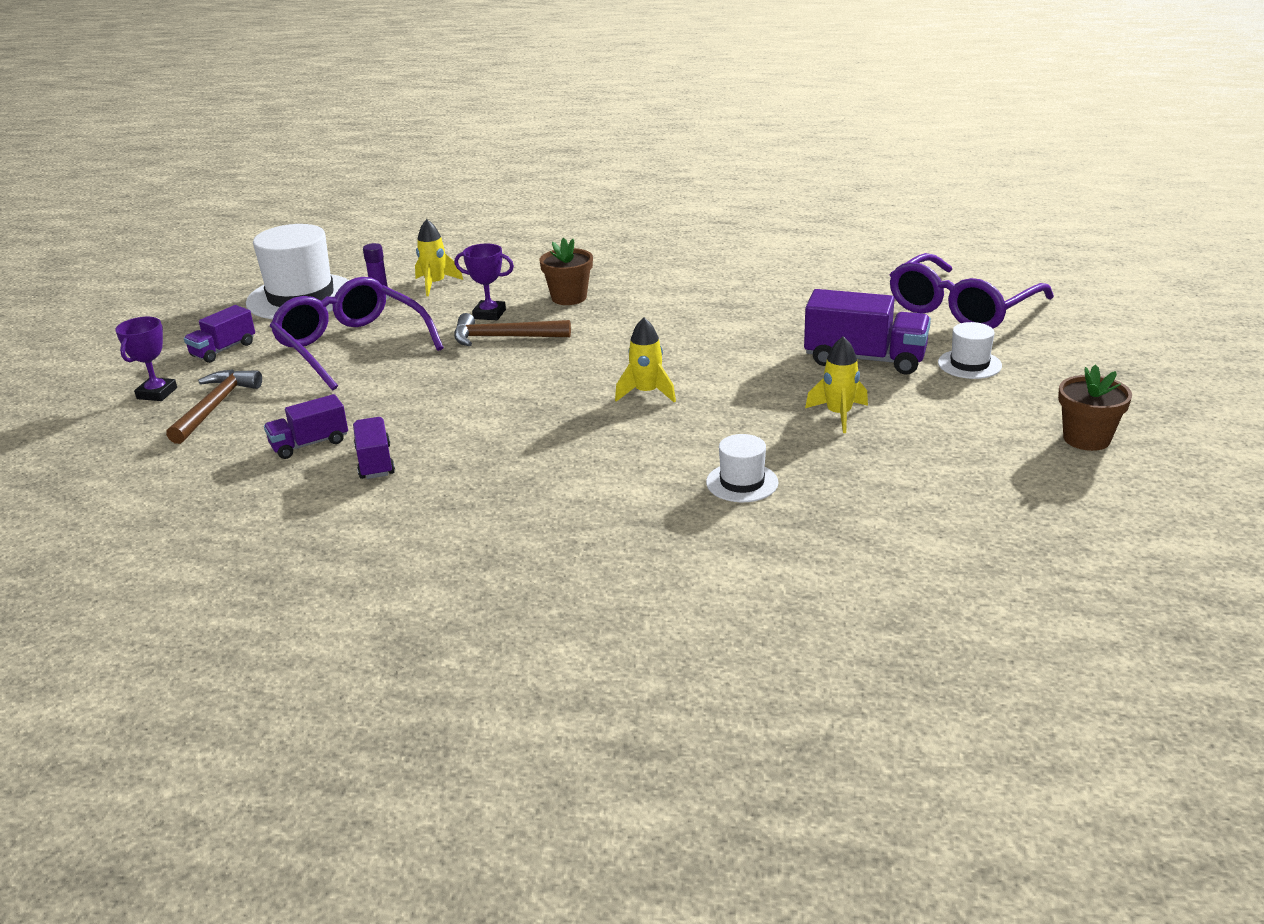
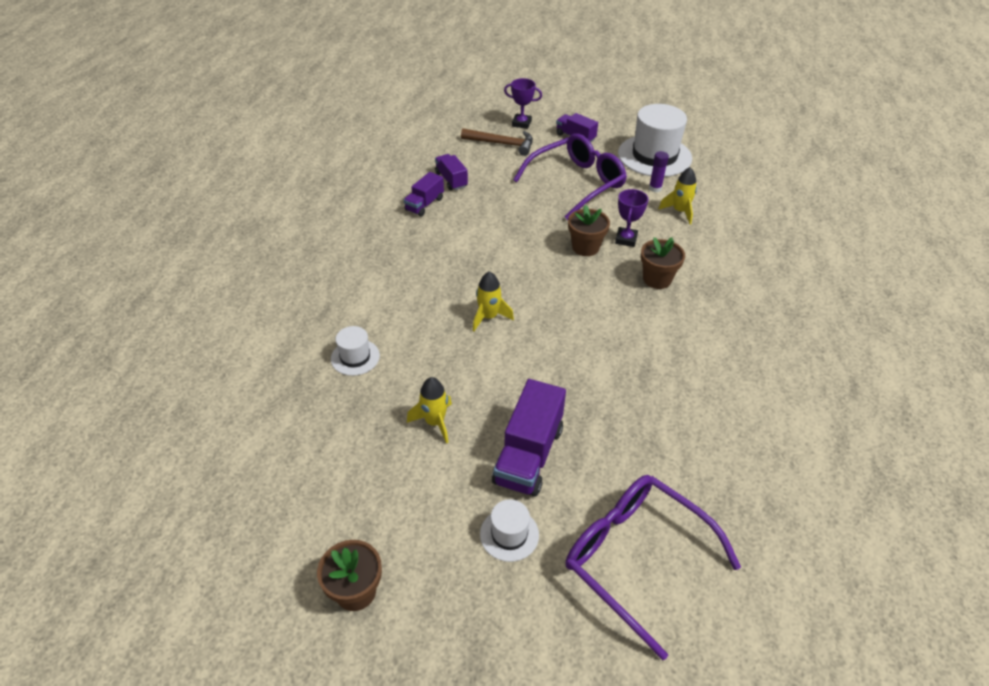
camera: 90 degrees right, 15 degrees up
purple truck [353,417,395,479] -> purple truck turned 135 degrees clockwise [404,172,444,216]
brown hammer [454,313,571,346] -> brown flower pot [568,205,610,256]

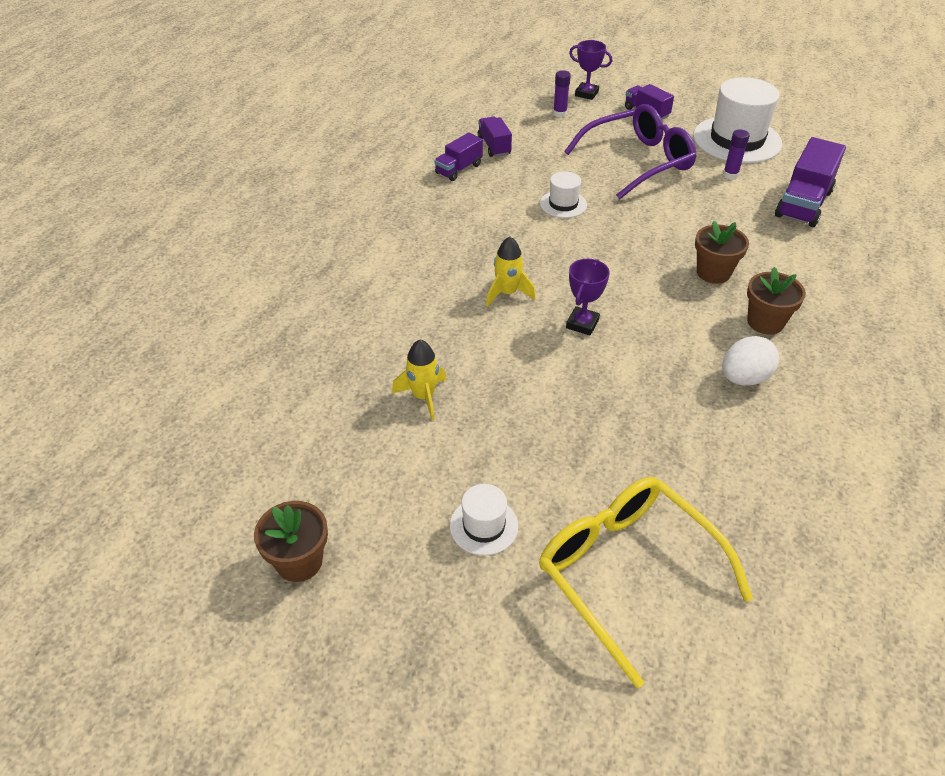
camera: 10 degrees right, 0 degrees up
white hat [331,326,380,376] -> white hat moved to [540,171,587,218]
brown hammer [461,128,533,156] -> purple glue stick [553,70,571,117]
purple truck [492,379,566,497] -> purple truck moved to [775,137,846,227]
purple glasses [565,475,741,660] -> yellow glasses [539,477,753,688]
brown flower pot [568,205,610,256] -> brown flower pot moved to [747,267,806,335]
purple trophy [615,189,648,247] -> purple trophy moved to [566,259,610,335]
yellow rocket [658,167,697,224] -> none
none -> white egg [722,336,780,385]

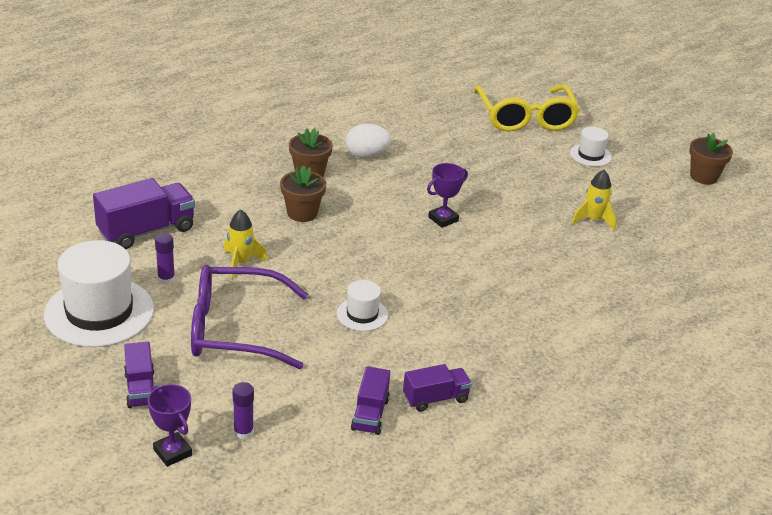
camera: 155 degrees left, 10 degrees down
yellow rocket [486,236,536,307] -> yellow rocket moved to [224,209,268,279]

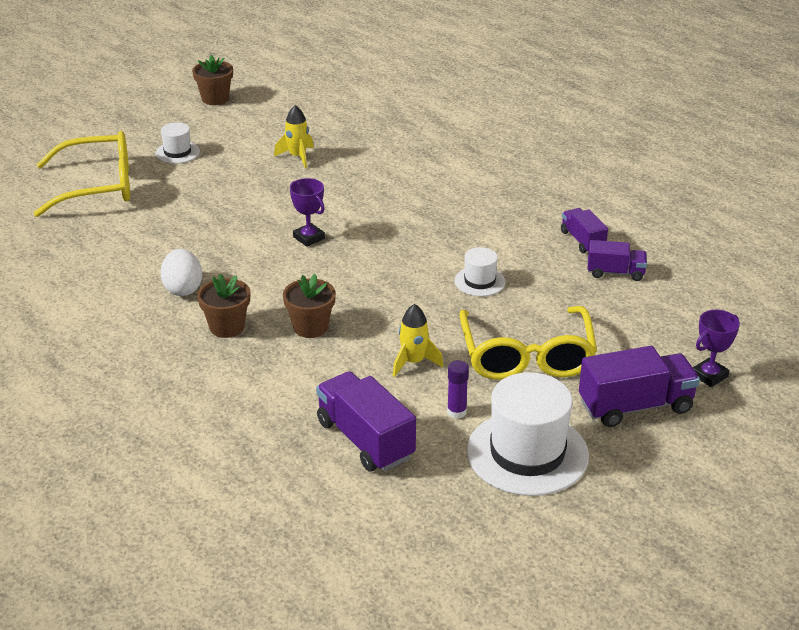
camera: 90 degrees left, 0 degrees up
purple truck [124,342,154,408] -> purple truck [579,346,700,427], size x1.69
purple glasses [191,265,308,369] -> yellow glasses [459,306,597,380]
purple glue stick [233,382,254,440] -> none

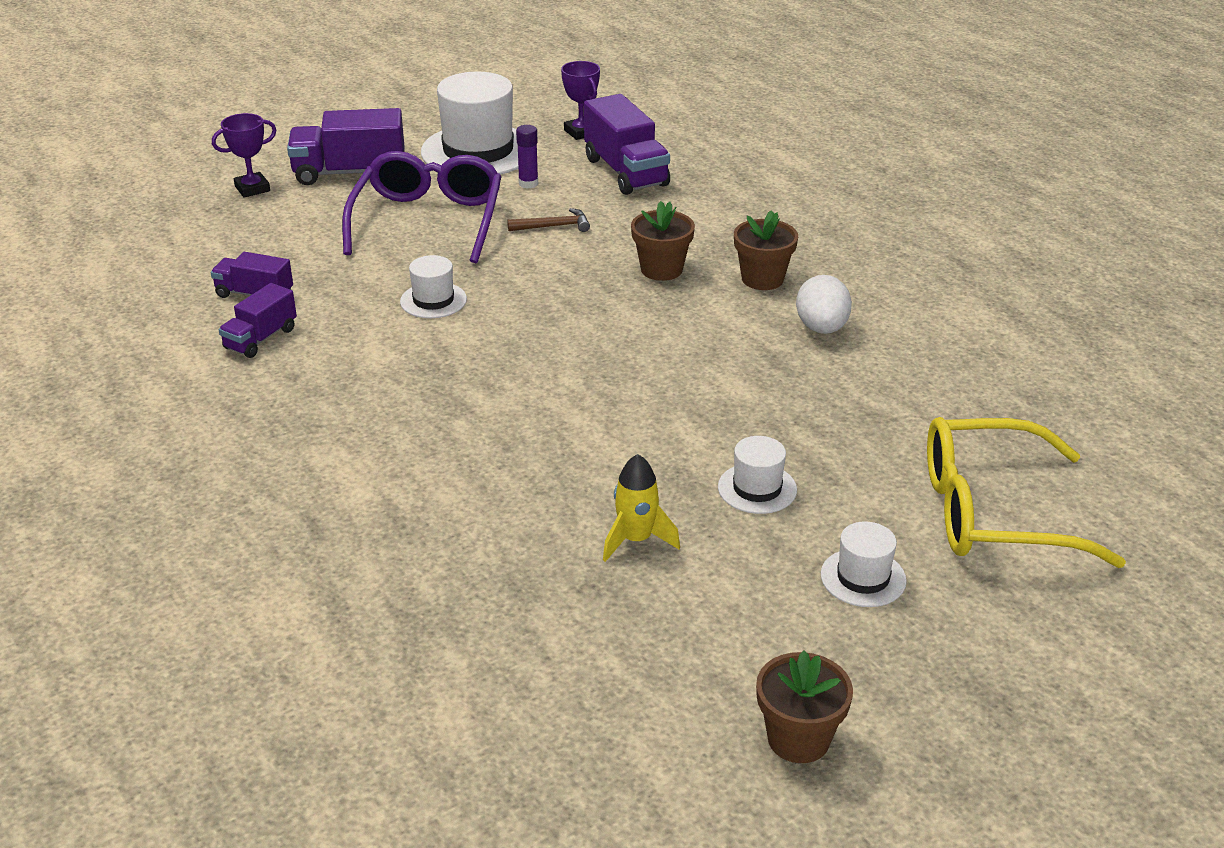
camera: 170 degrees left, 0 degrees up
purple trophy [290,178,325,247] -> purple trophy moved to [561,61,600,140]
yellow rocket [393,304,443,377] -> brown hammer [507,208,590,232]
yellow glasses [459,306,597,380] -> purple glasses [342,151,502,263]
purple truck [561,208,608,253] -> purple truck turned 45 degrees clockwise [219,283,297,358]
none -> white hat [718,436,797,514]

